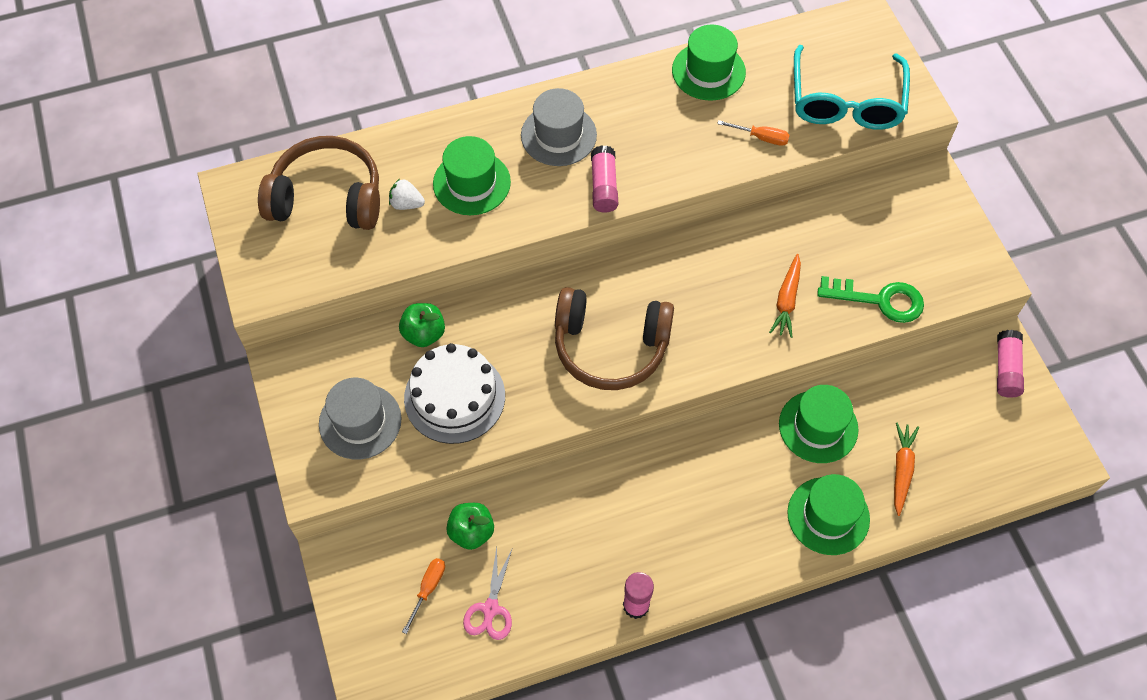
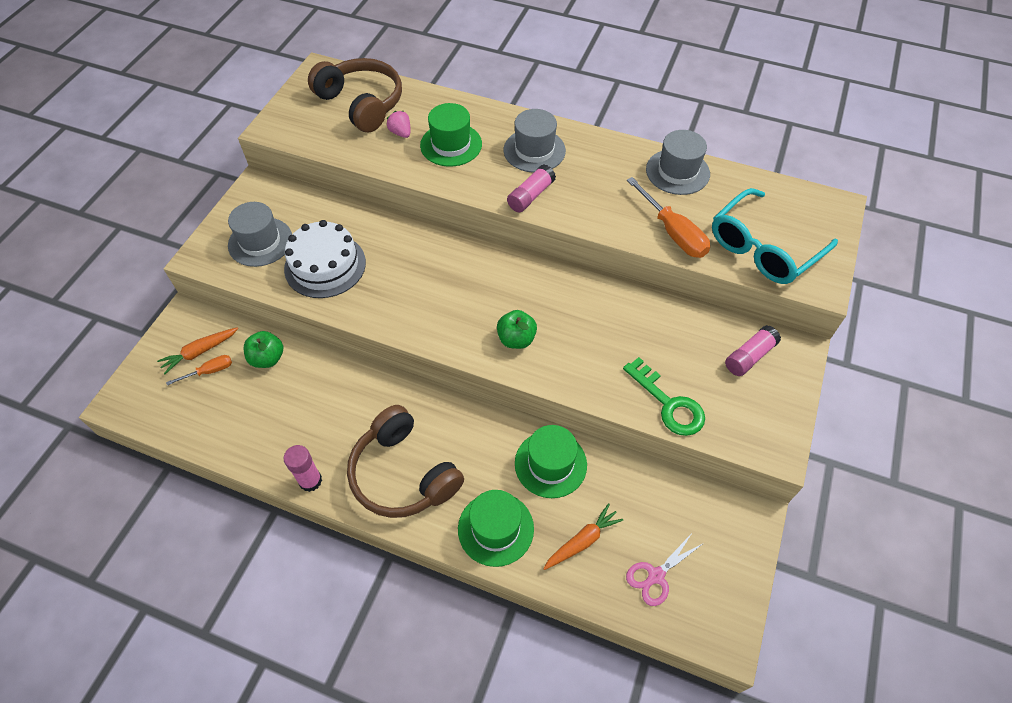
camera: 40 degrees right, 5 degrees down
white strawberry [389,179,425,210] -> pink strawberry [387,111,410,138]
green apple [399,303,445,347] -> green apple moved to [497,310,537,349]
pink scissors [463,547,512,640] -> pink scissors moved to [626,532,704,606]
brown headphones [555,287,674,390] -> brown headphones moved to [347,405,464,518]
green hat [672,25,746,100] -> grey hat [646,130,710,195]
orange screwdriver [717,120,790,146] -> orange screwdriver [627,177,710,258], size x1.83
orange carrot [769,254,801,338] -> orange carrot moved to [157,327,238,374]
pink glue stick [997,330,1024,398] -> pink glue stick moved to [725,325,781,376]

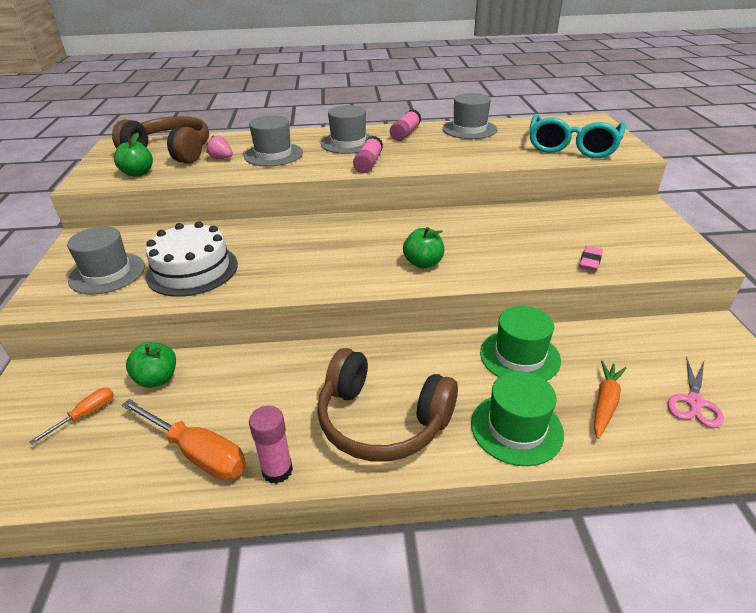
camera: 25 degrees left, 20 degrees down
orange carrot [157,327,238,374] -> none
green hat [420,103,482,167] -> grey hat [244,115,303,166]
green key [623,357,705,436] -> pink eraser [579,246,603,271]
orange screwdriver [627,177,710,258] -> orange screwdriver moved to [121,399,246,480]
pink glue stick [725,325,781,376] -> pink glue stick moved to [390,109,422,141]
none -> green apple [114,132,153,177]

